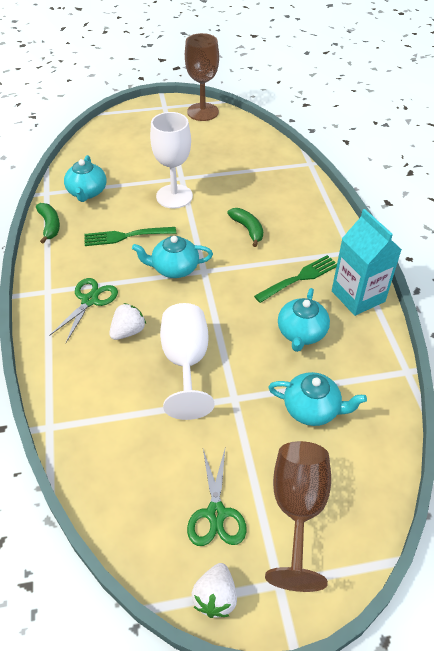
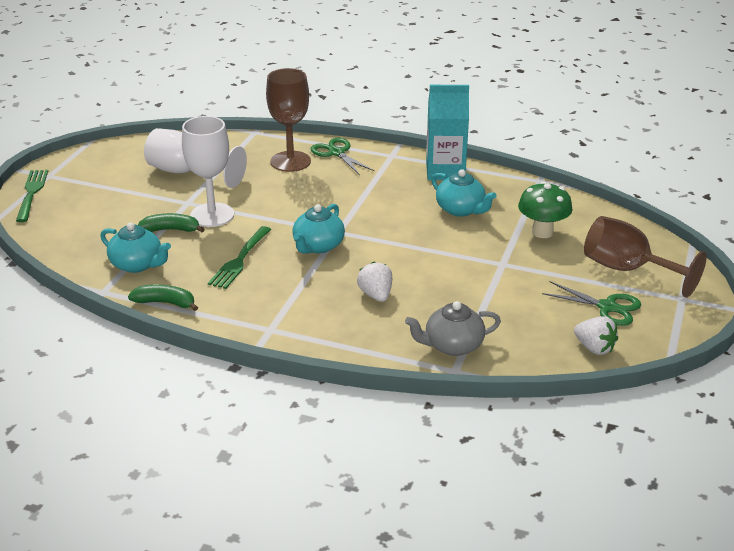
camera: 60 degrees left, 15 degrees down
green scissors [49,278,118,343] -> green scissors moved to [310,138,374,175]
white goblet [160,303,214,420] -> white goblet moved to [144,128,247,188]
brown goblet [185,33,219,121] -> brown goblet moved to [266,68,311,172]
white strawberry [192,563,237,618] -> white strawberry moved to [574,317,618,355]
green banana [227,208,263,247] -> green banana moved to [138,213,205,232]
green fork [254,255,337,303] -> green fork moved to [16,170,48,222]
turquoise teapot [268,372,367,426] -> green mushroom [518,182,572,238]
none -> grey teapot [405,301,501,356]

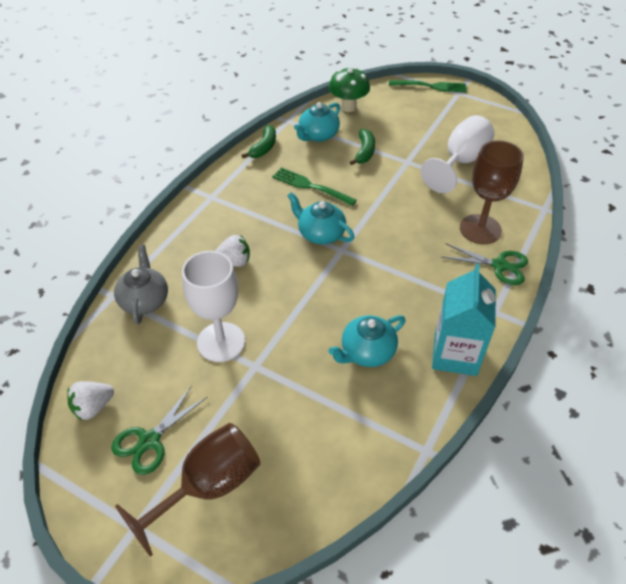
camera: 100 degrees right, 15 degrees up
white goblet [182,116,234,227] -> white goblet moved to [182,251,245,362]
green scissors [310,138,374,175] -> green scissors turned 45 degrees clockwise [441,244,528,285]
green mushroom [518,182,572,238] -> green mushroom moved to [329,67,370,112]

